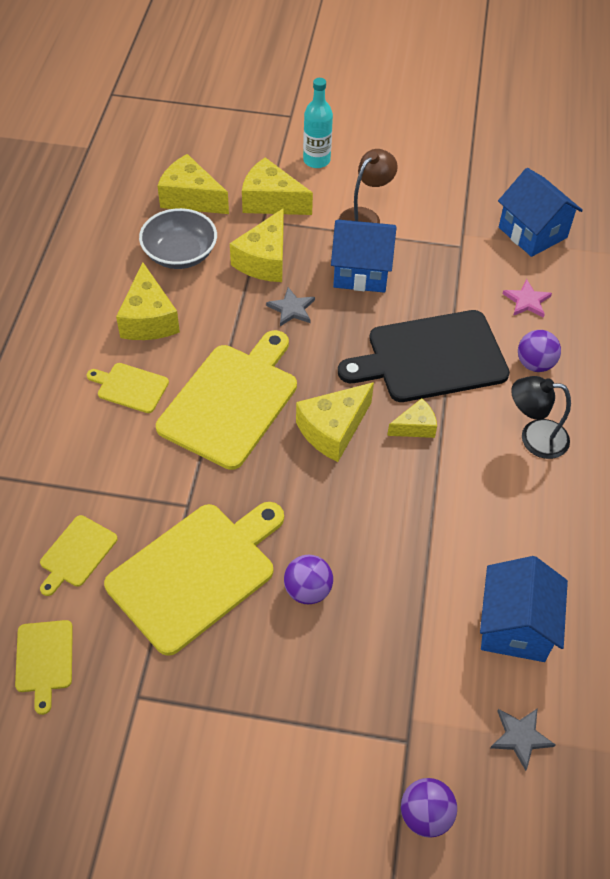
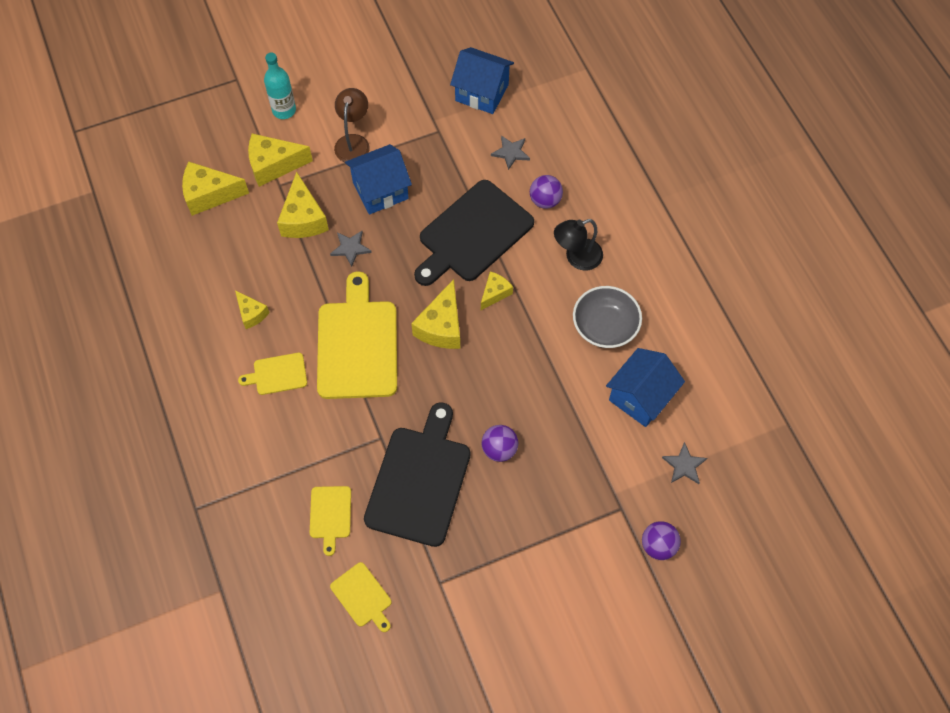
camera: 30 degrees left, 10 degrees up
yellow cutting board [104,502,284,656] -> black cutting board [364,402,471,547]
yellow cheese [116,262,180,340] -> yellow cheese [235,290,270,329], size x0.58
grey bowl [139,208,217,269] -> grey bowl moved to [573,286,642,348]
blue house [480,556,568,662] -> blue house turned 60 degrees clockwise [606,348,685,427]
pink star [503,279,552,318] -> grey star [491,136,530,170]

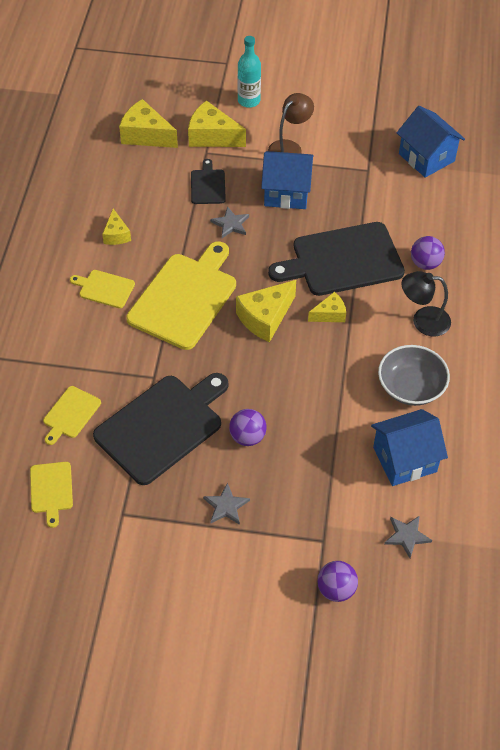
camera: 30 degrees right, 10 degrees down
yellow cheese [277,172,329,238] -> black cutting board [191,159,226,204]
grey star [491,136,530,170] -> grey star moved to [203,483,250,525]

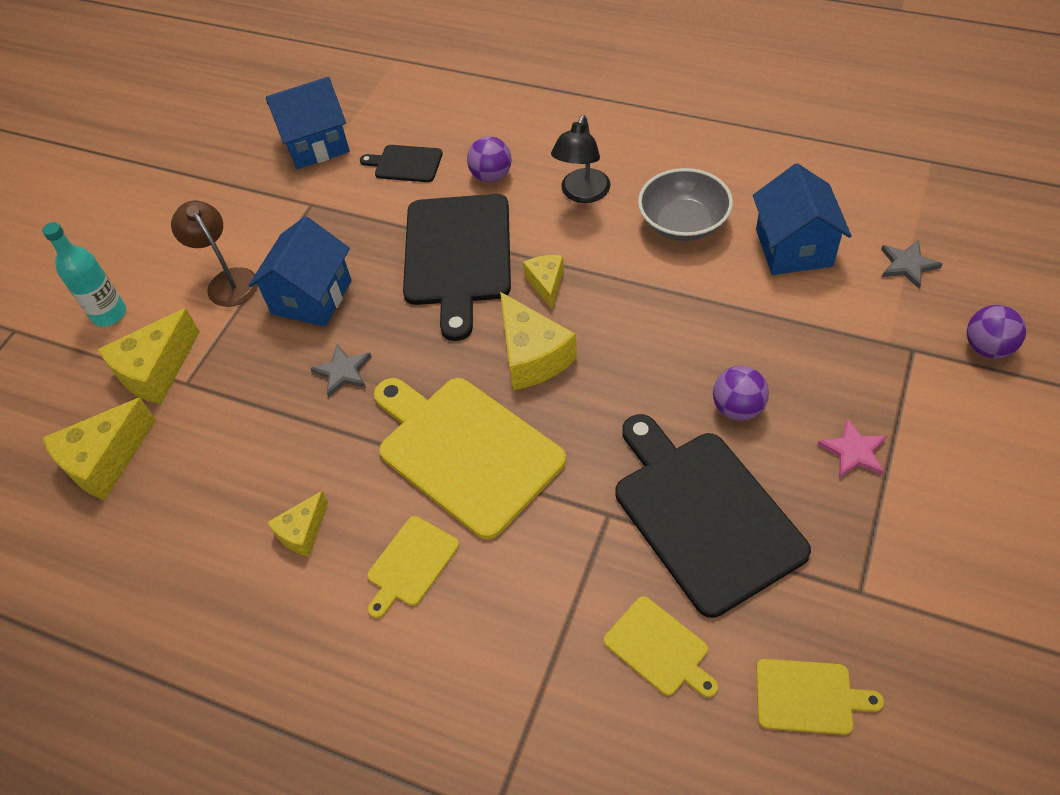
camera: 70 degrees left, 0 degrees up
yellow cheese [102,209,131,245] -> yellow cheese turned 120 degrees clockwise [267,491,328,557]
black cutting board [191,159,226,204] -> black cutting board moved to [360,145,443,182]
grey star [203,483,250,525] -> pink star [817,418,887,478]

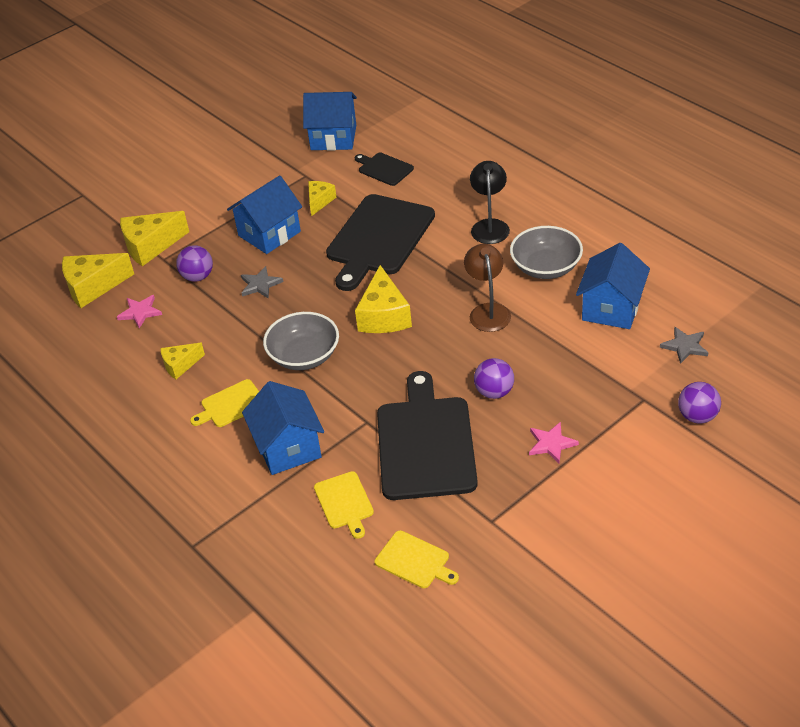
camera: 25 degrees right, 10 degrees down
turquoise bottle [42,222,126,327] -> none
brown lamp [171,201,258,307] -> brown lamp moved to [464,244,511,332]
yellow cutting board [374,378,566,539] -> grey bowl [263,312,339,370]
purple ball [467,136,512,182] -> purple ball moved to [176,245,213,282]
yellow cheese [523,255,564,309] -> yellow cheese moved to [308,181,336,216]
black lamp [551,115,610,203] -> black lamp turned 135 degrees clockwise [470,161,510,244]
none -> pink star [117,295,162,328]
none -> blue house [242,381,324,475]

